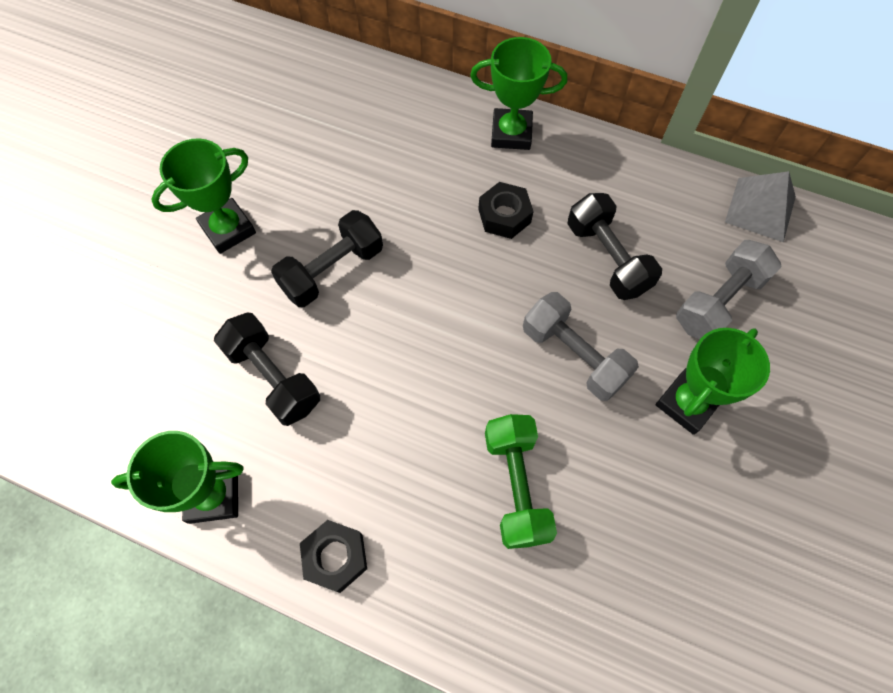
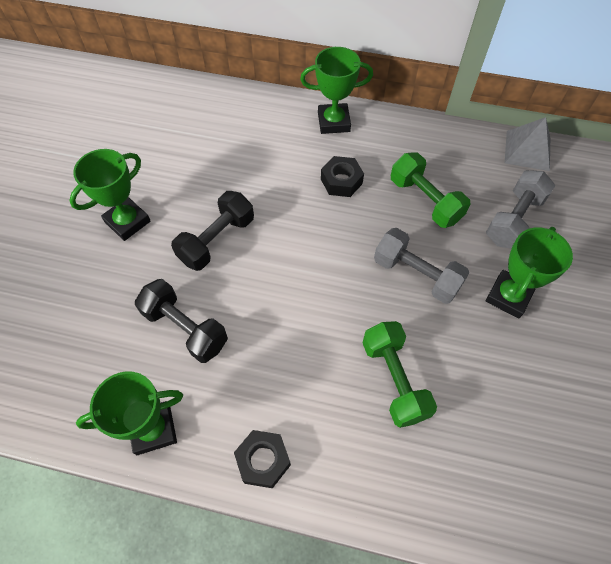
camera: 10 degrees left, 5 degrees down
black dumbbell [568,193,662,300] -> green dumbbell [391,152,470,228]

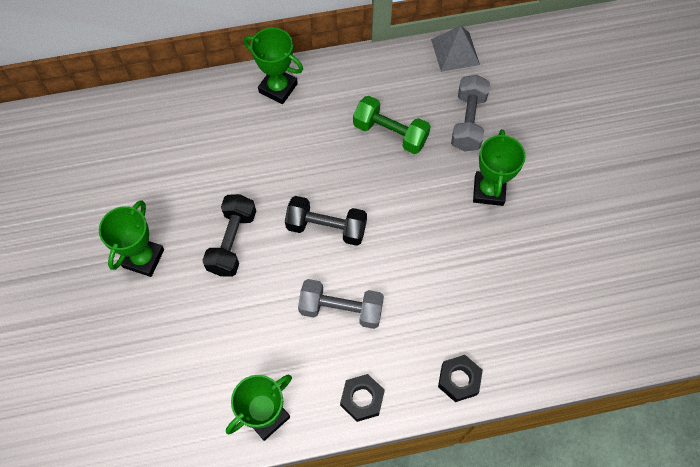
camera: 25 degrees left, 5 degrees up
black dumbbell [135,279,228,363] -> black dumbbell moved to [285,196,367,246]
green trophy [300,47,373,134] -> green trophy turned 60 degrees clockwise [244,28,303,104]
black nut [321,156,364,197] -> black nut moved to [438,355,483,402]
green dumbbell [362,321,437,428] -> none
grey dumbbell [374,228,469,304] -> grey dumbbell moved to [298,279,384,329]

